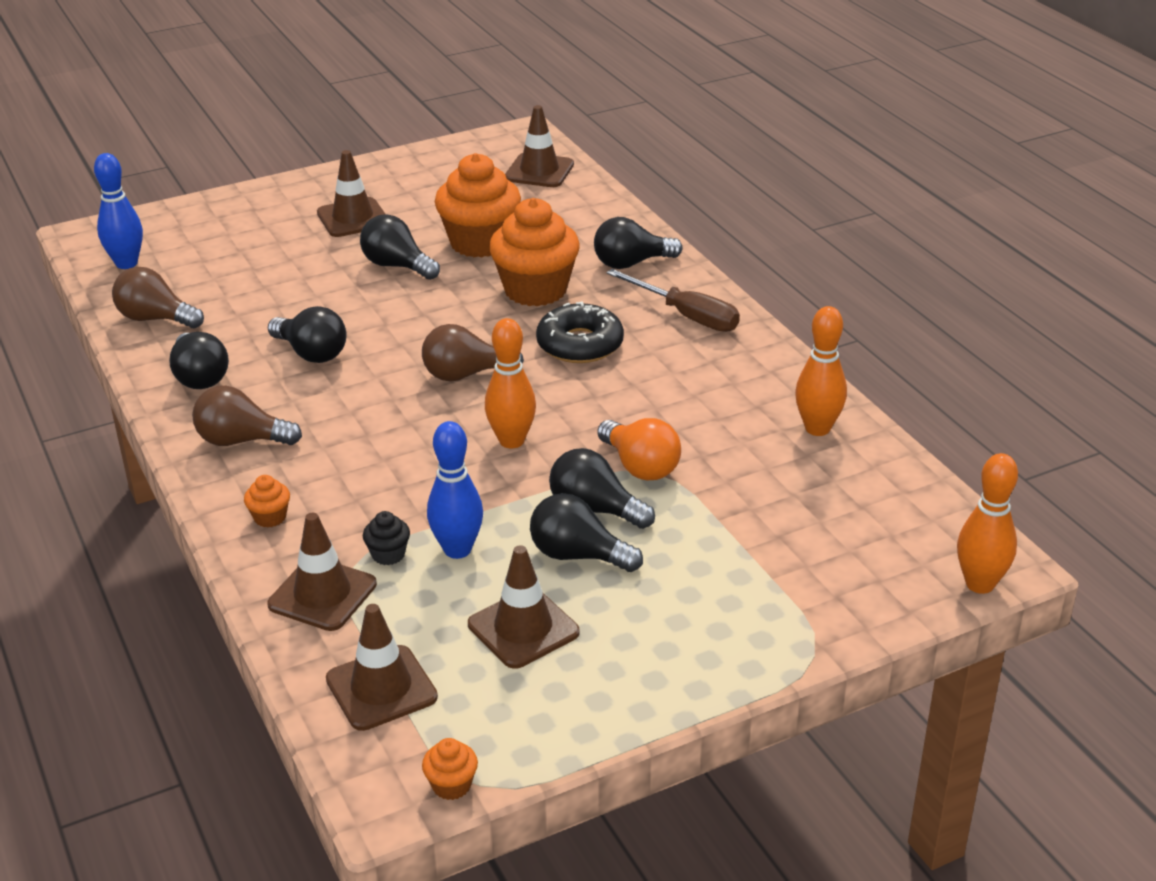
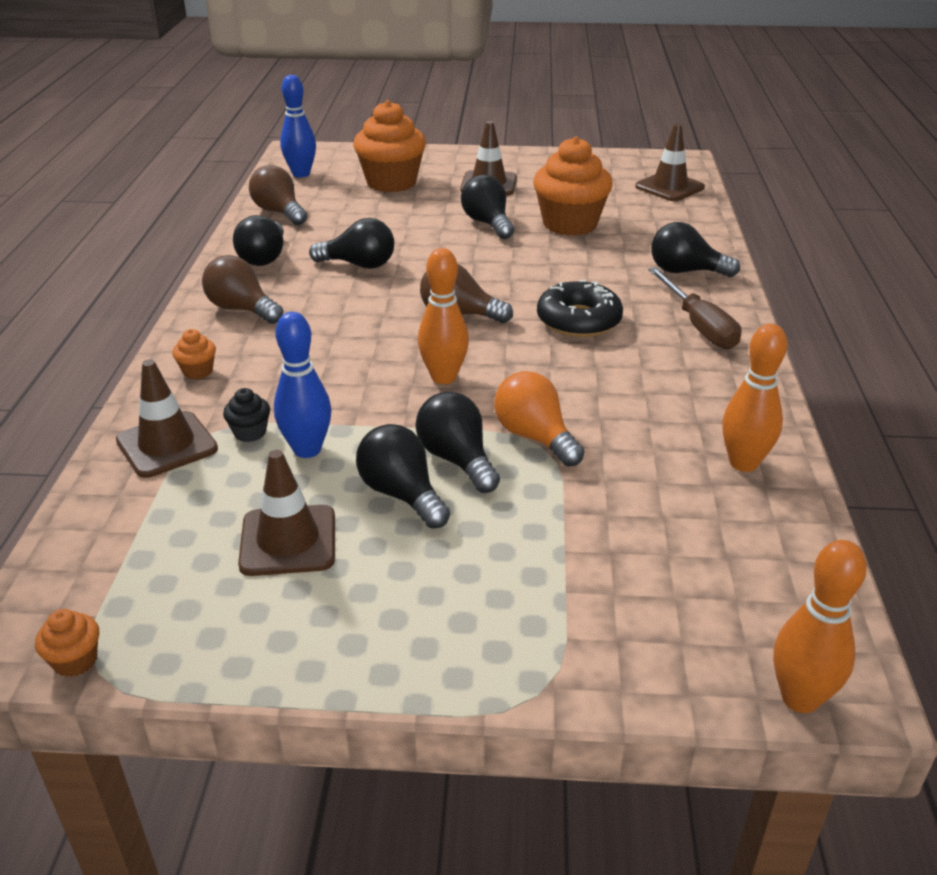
camera: 30 degrees right, 0 degrees up
black light bulb [268,306,347,363] -> black light bulb turned 60 degrees counterclockwise [309,218,394,269]
brown traffic cone [326,604,438,731] -> none
orange cupcake [489,198,580,306] -> orange cupcake moved to [353,100,426,192]
orange light bulb [597,418,681,481] -> orange light bulb turned 150 degrees clockwise [494,371,585,467]

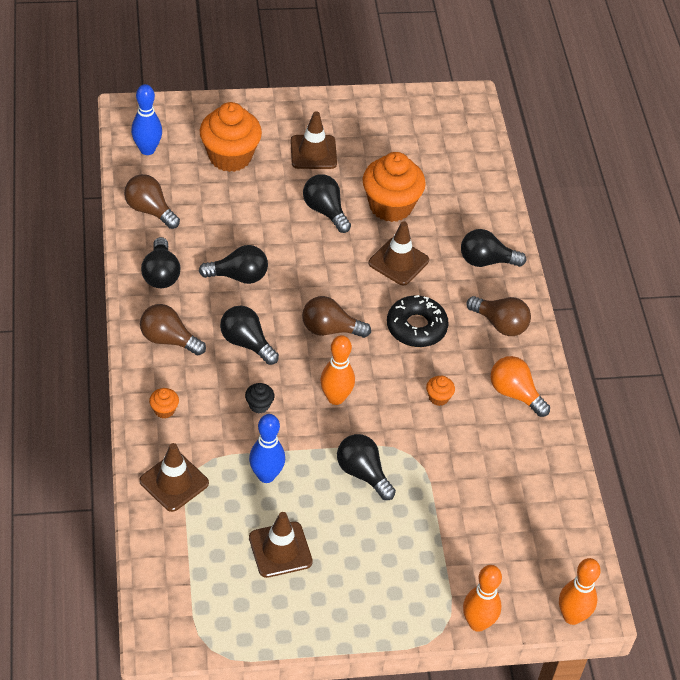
camera: 15 degrees left, 15 degrees up
orange cupcake [35,609,99,677] -> orange cupcake moved to [426,376,455,406]
black cupcake [223,388,270,442] -> black cupcake moved to [245,383,275,413]
black light bulb [356,424,450,529] -> black light bulb moved to [220,306,279,365]
orange light bulb [494,371,585,467] -> orange light bulb moved to [490,356,550,417]
brown traffic cone [635,124,705,201] -> brown traffic cone moved to [368,221,429,285]
brown screwdriver [648,267,742,349] -> brown light bulb [466,296,531,336]
orange bowling pin [722,324,787,472] -> orange bowling pin moved to [463,565,502,632]

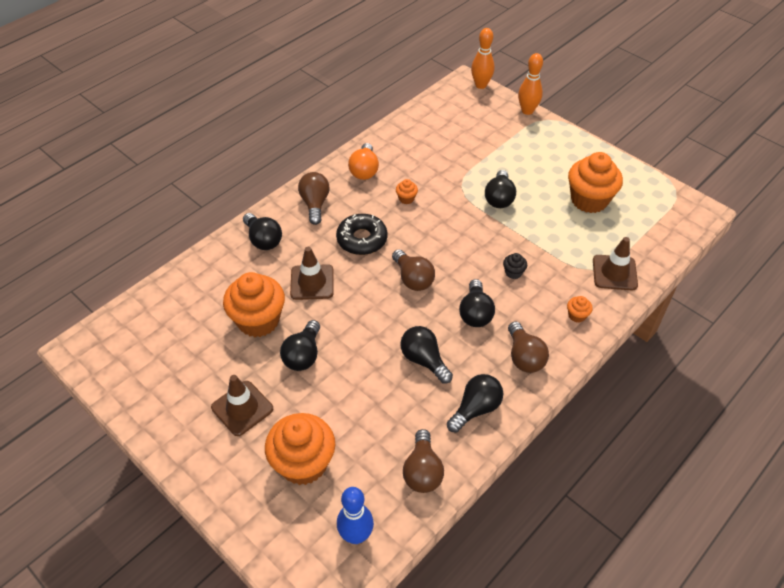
camera: 125 degrees left, 0 degrees up
blue bowling pin [249,414,285,483] -> none
brown traffic cone [249,512,313,578] -> orange cupcake [568,152,623,213]
orange bowling pin [320,335,355,405] -> none

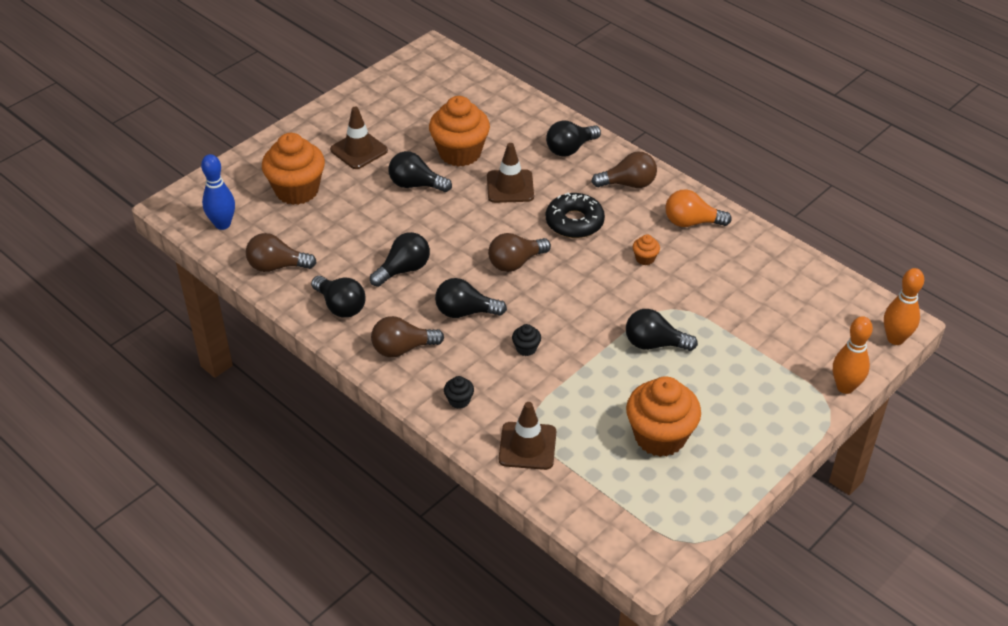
camera: 90 degrees right, 5 degrees down
orange cupcake [567,296,593,322] -> black cupcake [444,376,474,409]

